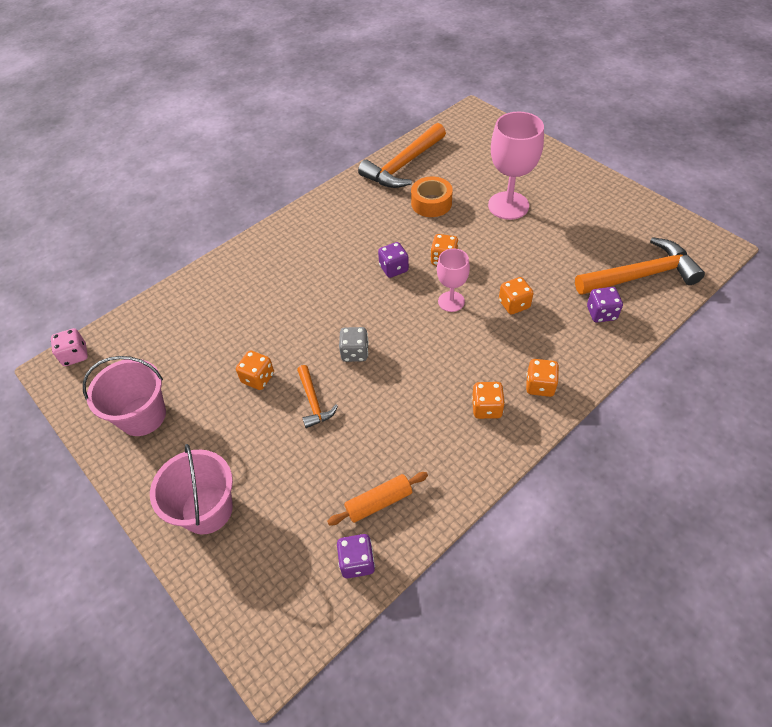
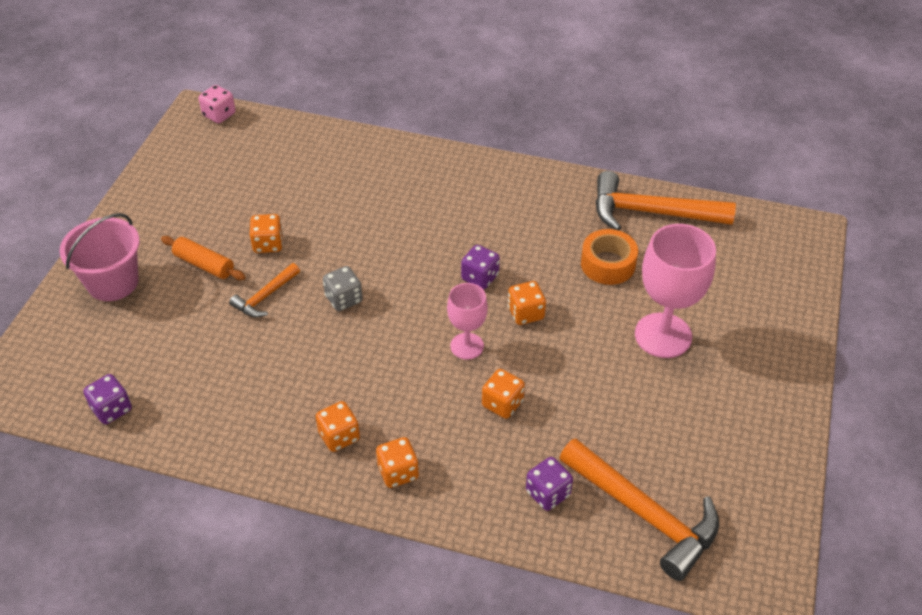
camera: 55 degrees right, 5 degrees down
pink bucket [83,356,166,436] -> none
orange rolling pin [327,472,428,525] -> orange rolling pin moved to [161,236,246,280]

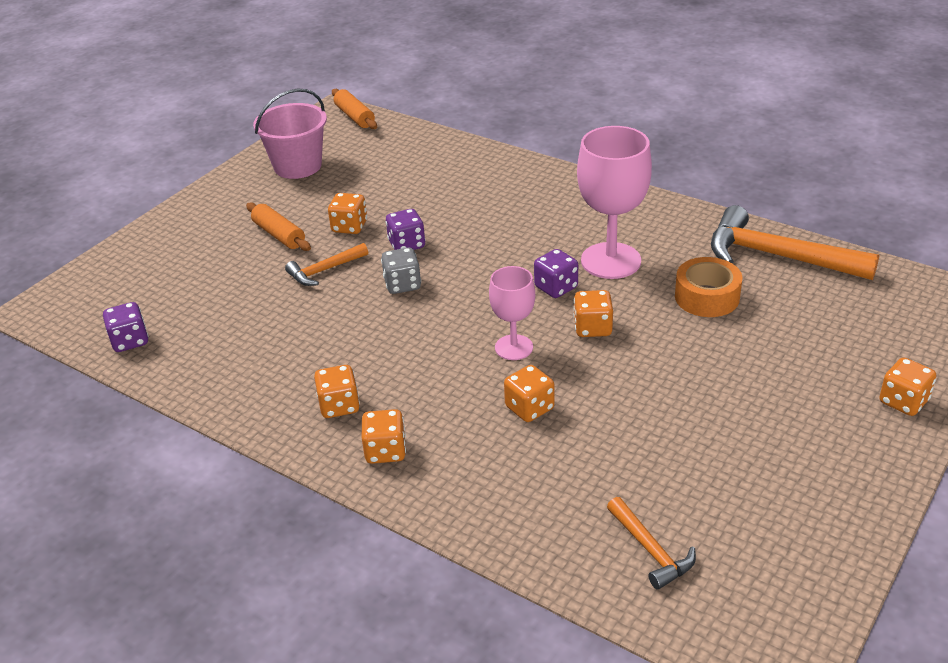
camera: 20 degrees right, 10 degrees down
pink bucket [60,213,140,301] -> pink bucket moved to [253,89,327,179]
pink dice [199,85,236,123] -> orange rolling pin [332,89,377,129]
purple dice [526,457,573,511] -> purple dice moved to [385,209,425,250]
orange hammer [560,438,719,581] -> orange hammer [607,497,696,590], size x0.52
pink goblet [635,224,716,358] -> pink goblet moved to [577,126,652,279]
none -> orange dice [879,357,936,416]

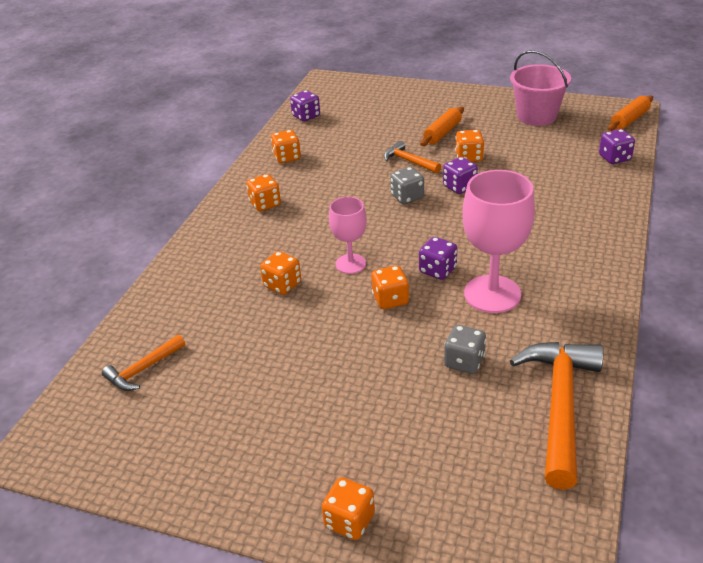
camera: 75 degrees right, 0 degrees up
orange dice [362,409,406,464] -> orange dice moved to [271,130,301,163]
orange tape [675,257,742,317] -> grey dice [444,325,486,374]
none -> purple dice [599,129,635,164]

